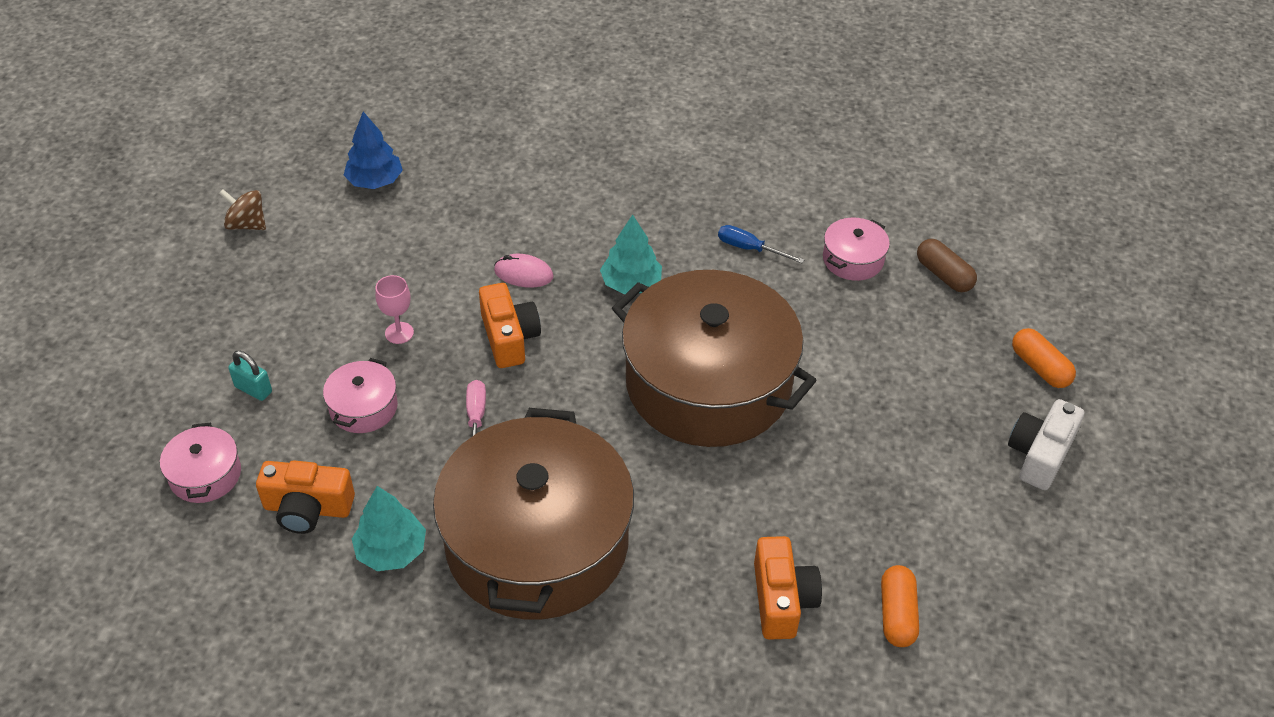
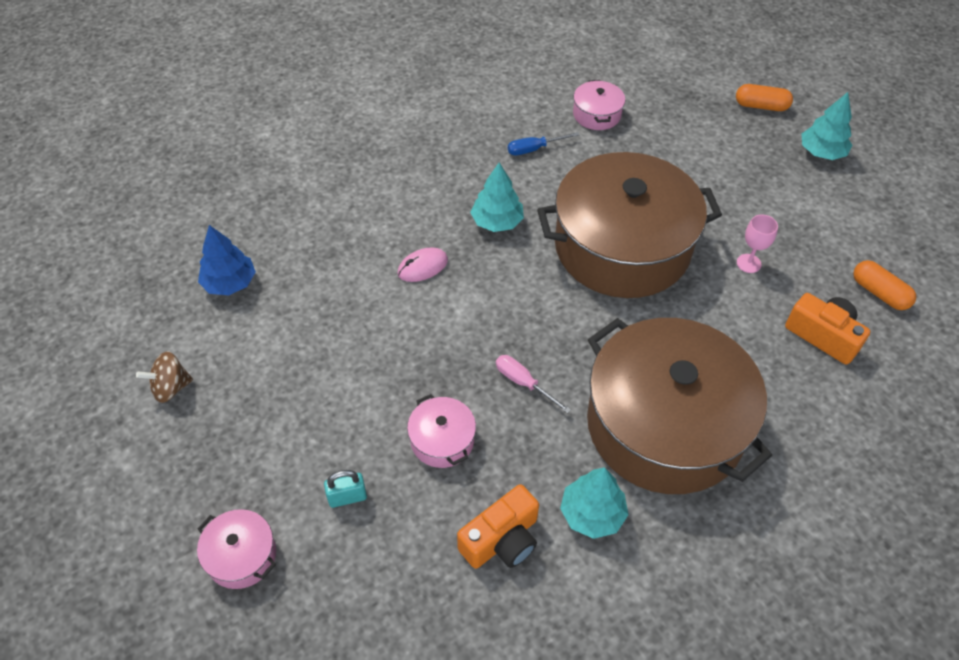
camera: 45 degrees left, 5 degrees up
pink pot [160,423,241,503] -> pink pot moved to [197,509,276,589]
pink goblet [375,275,414,344] -> pink goblet moved to [737,215,778,273]
orange camera [479,283,541,368] -> none
brown capsule [917,239,977,292] -> none
white camera [1008,399,1084,490] -> turquoise tree [802,92,852,160]

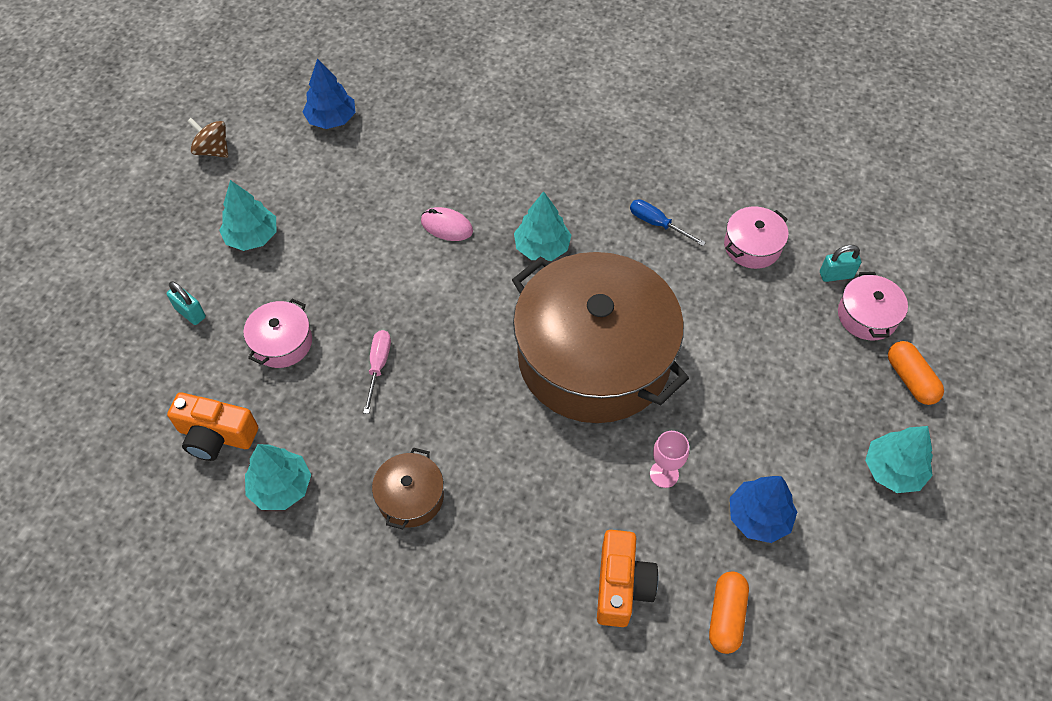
camera: 55 degrees right, 5 degrees up
pink pot [197,509,276,589] -> pink pot moved to [838,272,908,341]
brown pot [587,318,772,494] -> brown pot [372,448,444,529], size x0.40
none -> turquoise tree [219,180,276,251]
none -> blue tree [730,476,797,543]
none -> turquoise padlock [820,245,861,282]

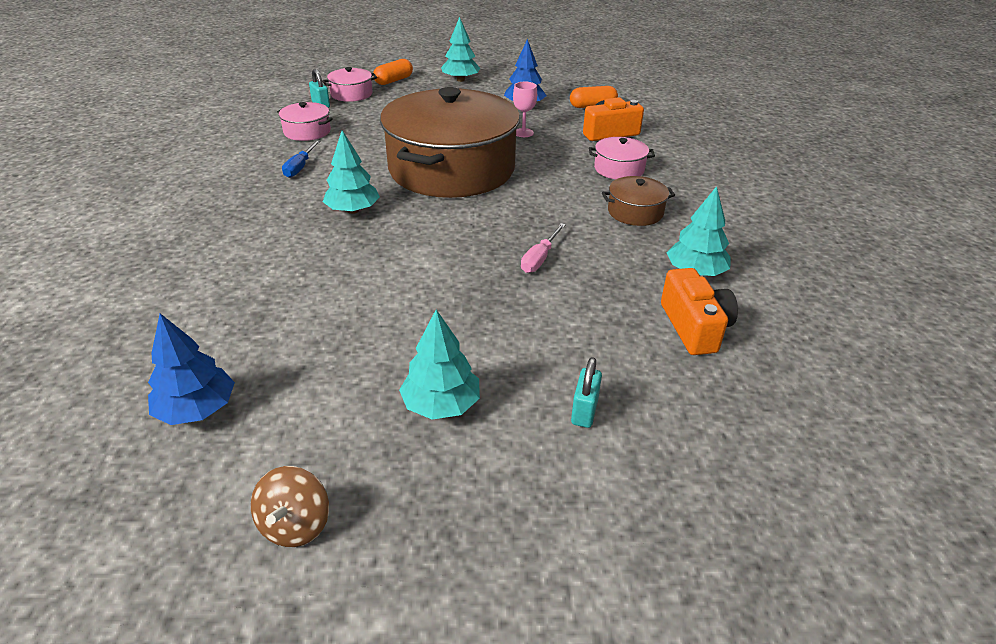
camera: 115 degrees left, 20 degrees down
pink pot [243,298,312,368] -> pink pot moved to [589,137,655,179]
pink screwdriver [363,330,391,414] -> pink screwdriver turned 45 degrees counterclockwise [521,223,566,273]
pink mouse [421,207,473,241] -> none

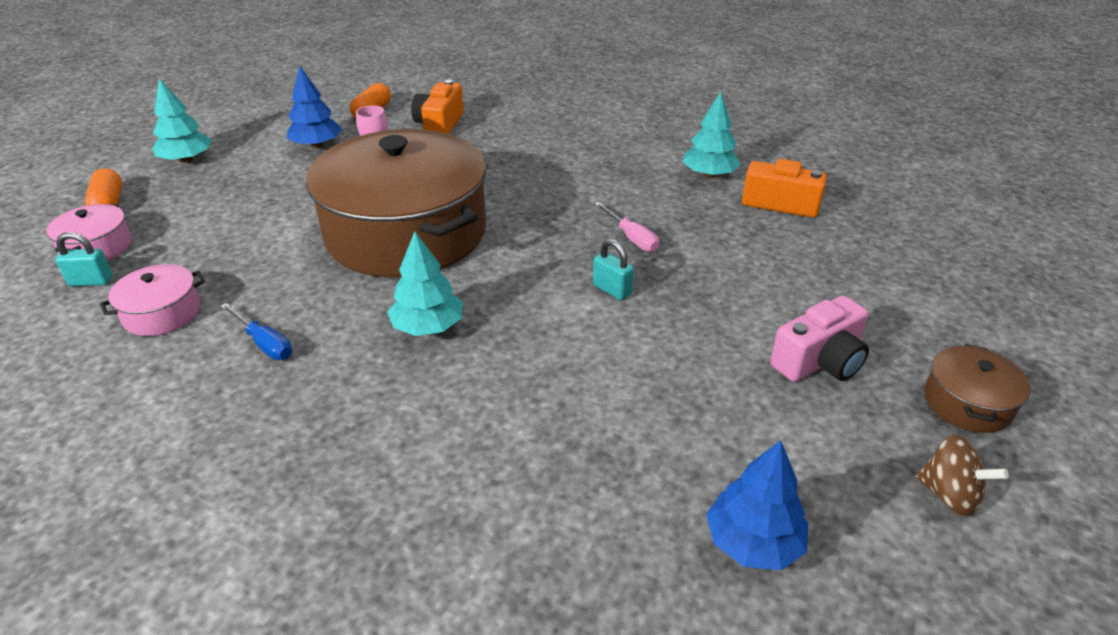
camera: 60 degrees left, 0 degrees up
turquoise tree [399,309,480,420] -> pink camera [770,296,869,382]
turquoise padlock [571,357,602,428] -> turquoise padlock moved to [593,239,634,300]
pink pot [589,137,655,179] -> none
brown pot [602,176,675,226] -> brown pot moved to [924,344,1030,433]

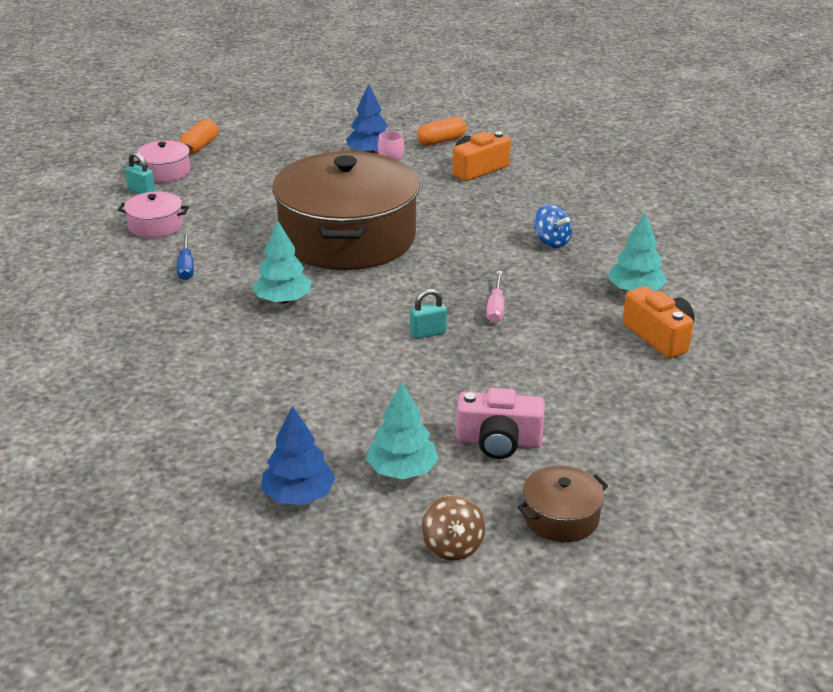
camera: 40 degrees right, 5 degrees down
turquoise tree [152,78,212,163] -> turquoise tree moved to [366,382,439,479]
turquoise padlock [593,239,634,300] -> turquoise padlock turned 75 degrees clockwise [410,289,447,339]
none -> blue spinning top [534,204,572,248]

